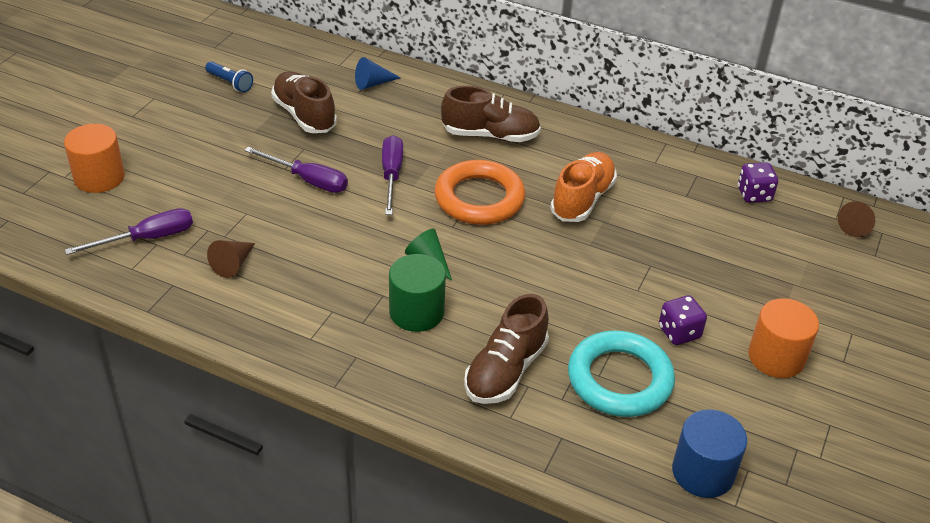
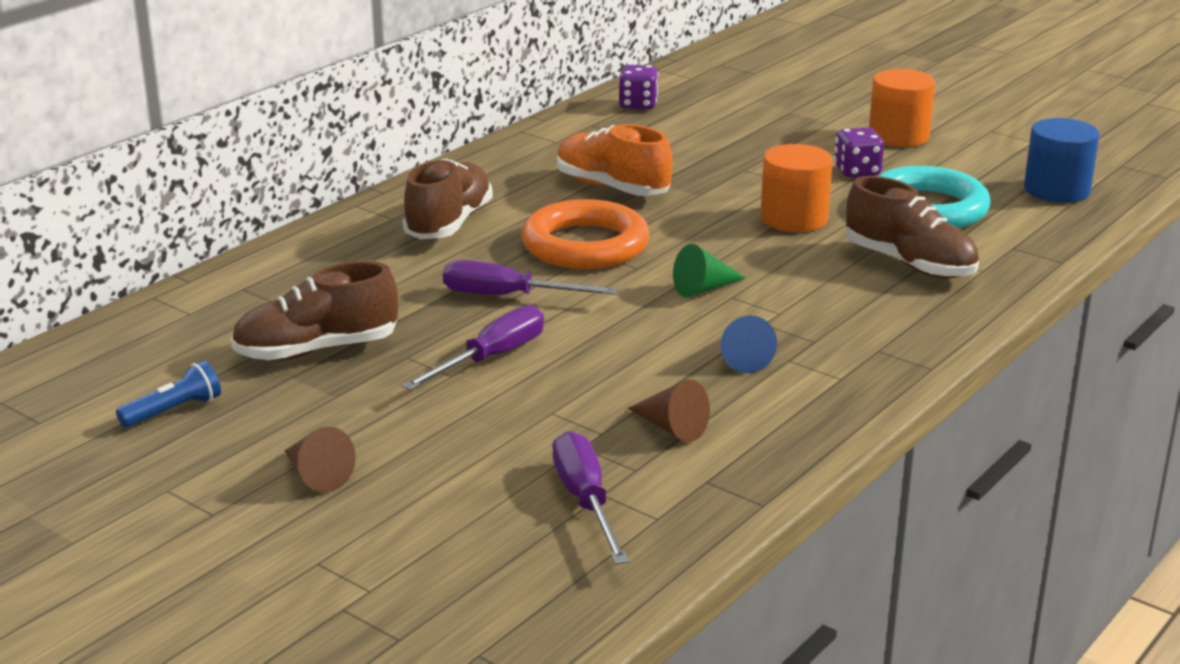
camera: 75 degrees left, 15 degrees down
orange cylinder [64,124,125,193] -> orange cylinder moved to [760,144,833,232]
blue cone [355,57,401,90] -> blue cone moved to [721,315,777,373]
green cylinder [389,254,446,332] -> none
brown cone [838,201,875,237] -> brown cone moved to [285,427,356,492]

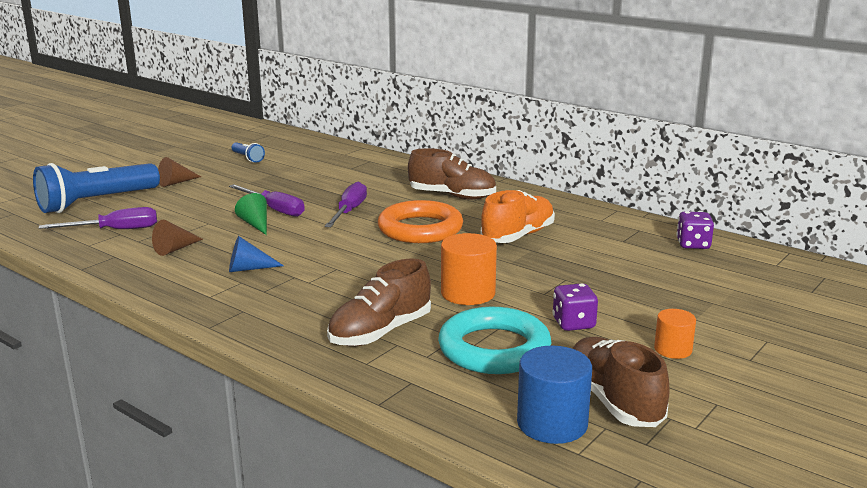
camera: 90 degrees right, 5 degrees down
brown shoe [231,261,398,361] -> brown shoe moved to [572,337,670,427]
green cone [673,244,746,297] -> green cone moved to [235,193,267,235]
orange cylinder [869,69,935,147] -> orange cylinder [654,309,696,359], size x0.60
none -> blue flashlight [33,163,160,213]

